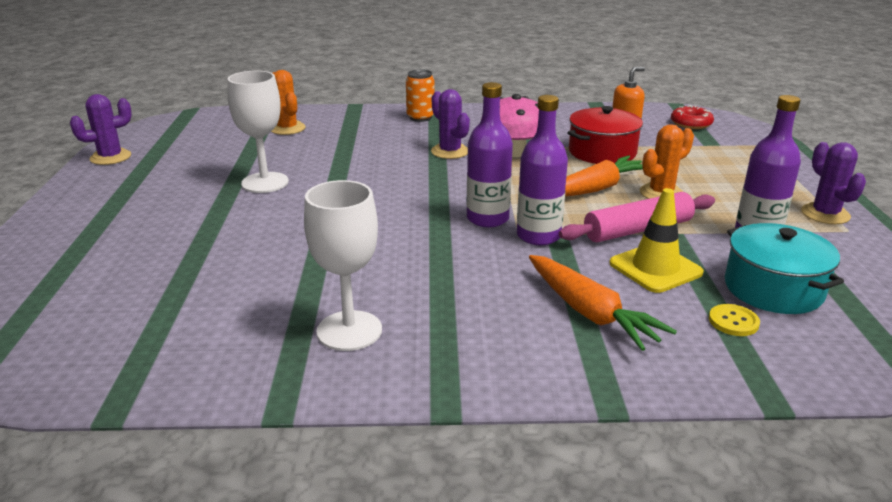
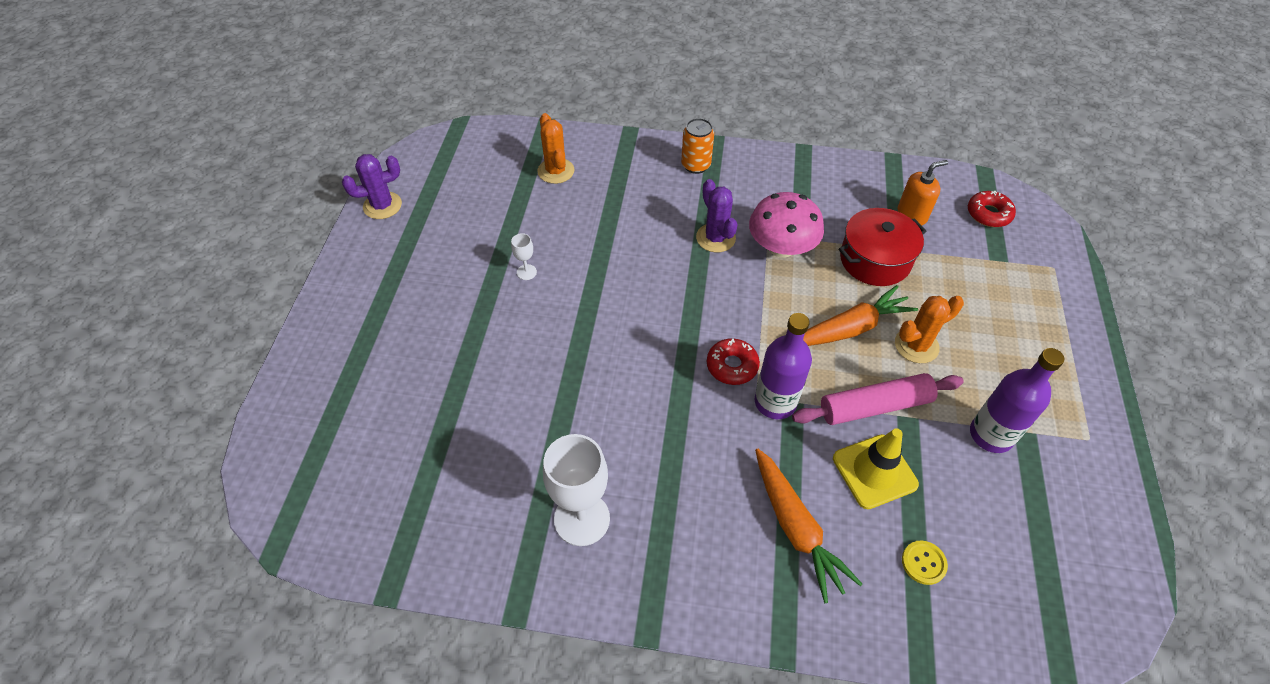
camera: 10 degrees right, 25 degrees up
white goblet [227,71,289,193] -> white goblet [511,233,537,280], size x0.44
purple bottle [467,82,513,227] -> red donut [707,338,760,385]
turquoise pot [725,223,844,314] -> none
purple cactus [801,142,866,224] -> none

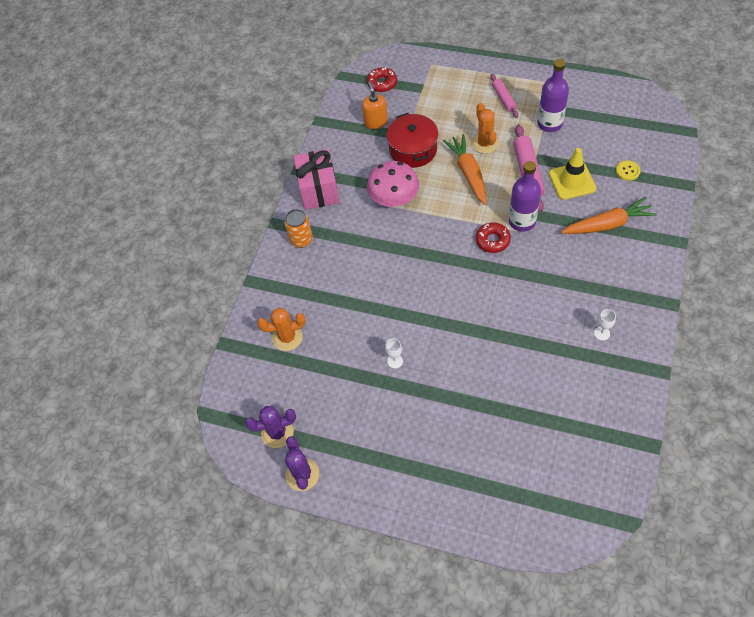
camera: 75 degrees left, 5 degrees up
white goblet [543,434,610,546] -> white goblet [594,309,616,341], size x0.44
purple cactus [696,179,738,252] -> purple cactus moved to [245,406,296,448]
none -> pink gift [294,149,339,210]
none -> pink rolling pin [490,74,519,118]

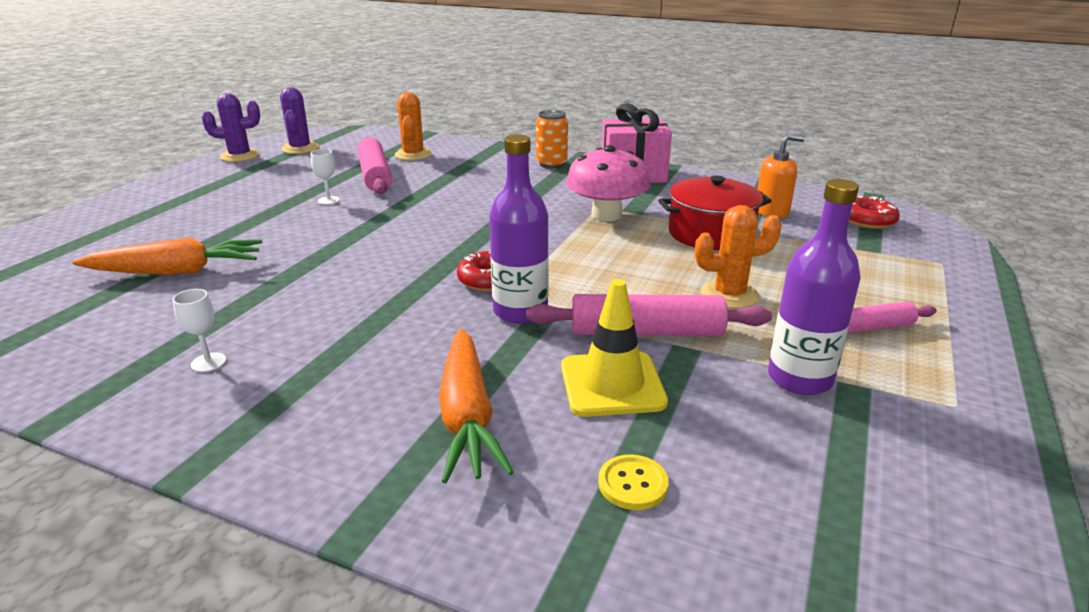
camera: 90 degrees right, 30 degrees down
orange carrot [443,134,487,205] -> orange carrot moved to [72,237,262,275]
none -> pink rolling pin [357,137,392,194]

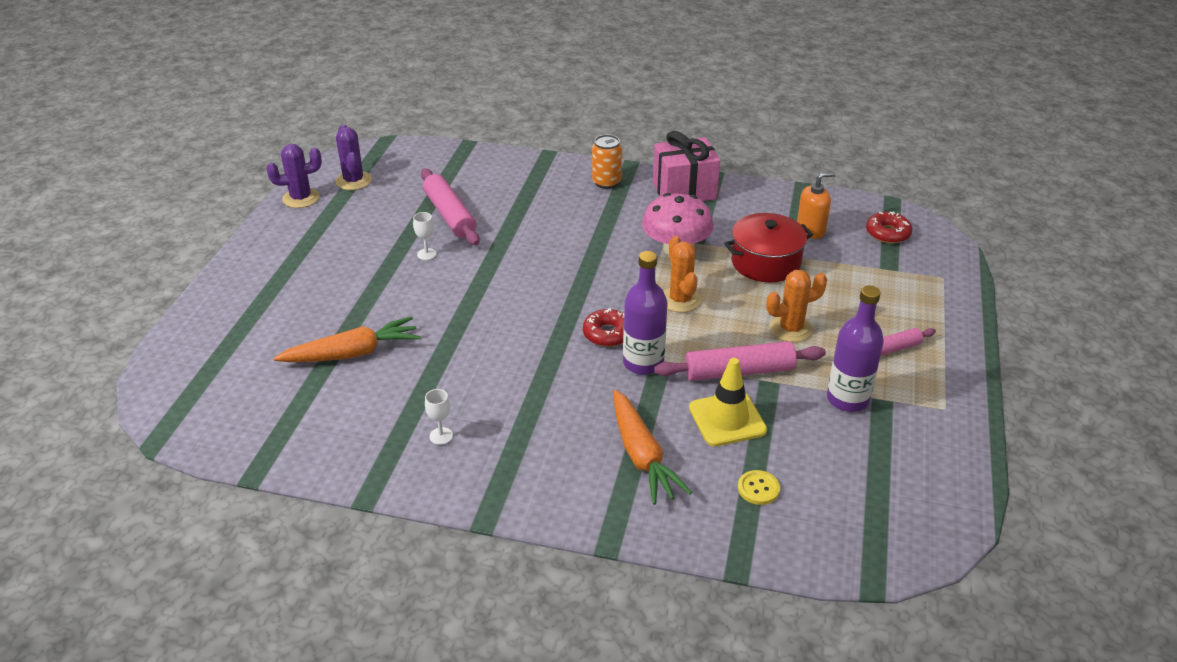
camera: 10 degrees left, 10 degrees up
orange cactus [395,92,432,161] -> orange cactus moved to [664,236,701,313]

